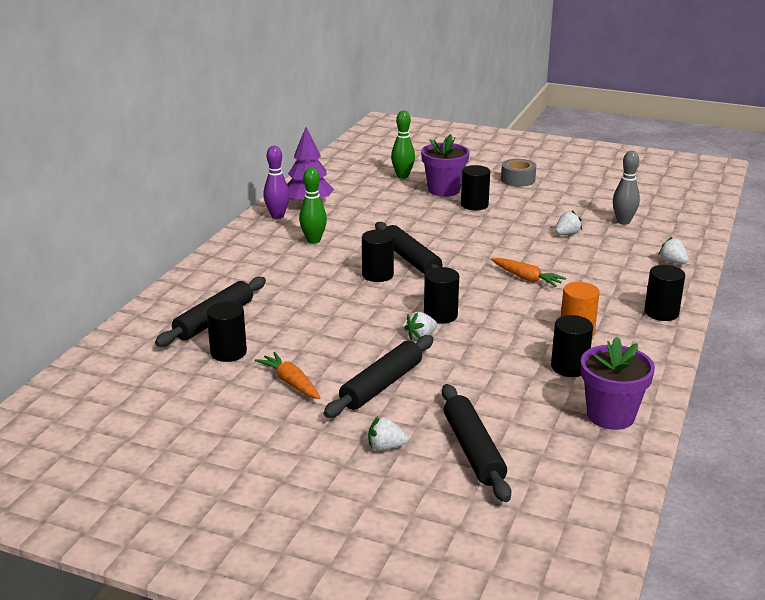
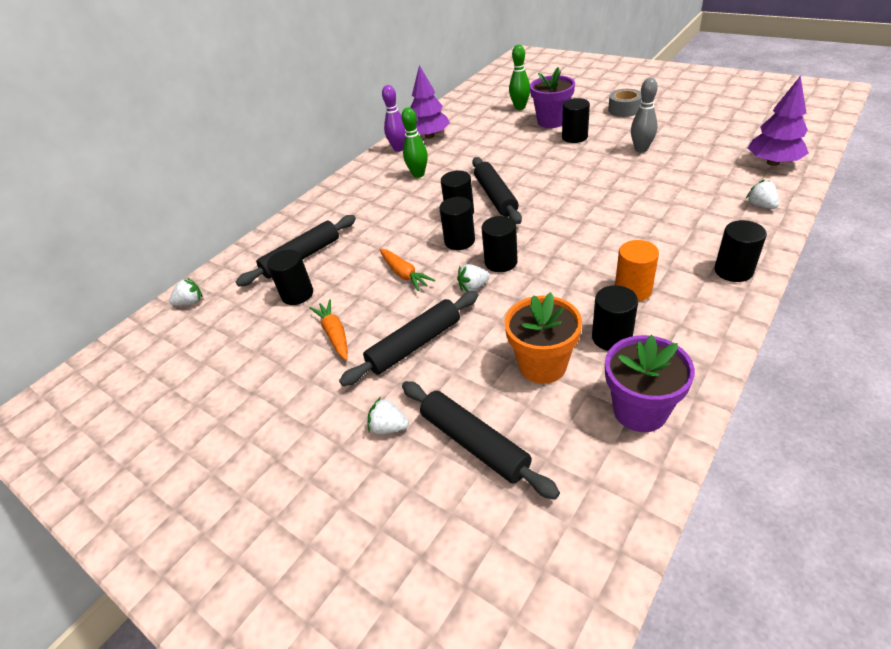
camera: 20 degrees right, 15 degrees up
black rolling pin [442,384,511,502] -> black rolling pin turned 45 degrees counterclockwise [402,381,560,500]
orange carrot [491,258,566,287] -> orange carrot moved to [379,249,436,291]
white strawberry [555,210,582,235] -> white strawberry moved to [169,278,203,305]
grey bowling pin [613,151,640,225] -> grey bowling pin moved to [631,78,658,153]
none -> black cylinder [439,197,475,250]
none -> orange flower pot [504,292,582,384]
none -> purple tree [748,76,809,166]

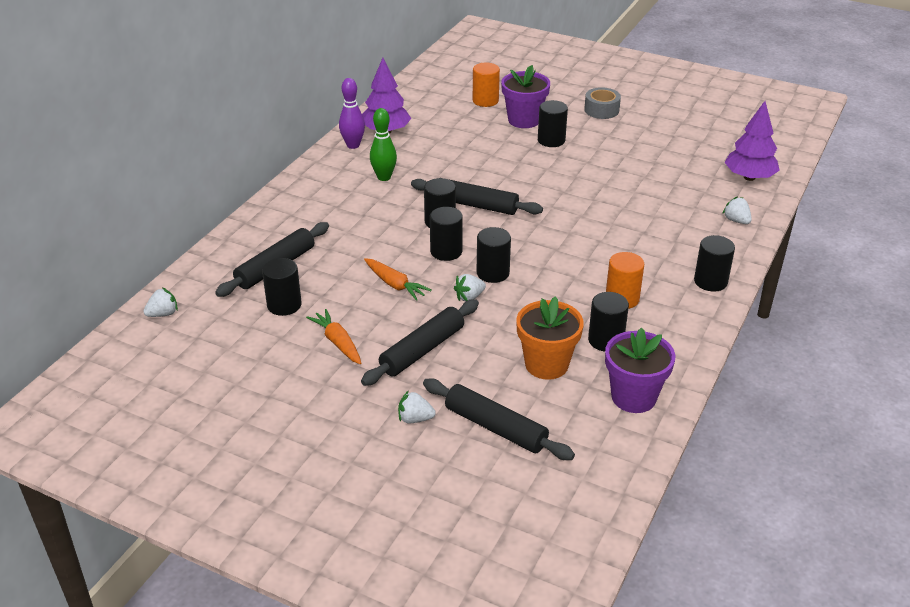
camera: 15 degrees left, 5 degrees down
black rolling pin [472,157,522,224] -> black rolling pin turned 45 degrees counterclockwise [411,179,543,215]
green bowling pin [509,45,530,110] -> orange cylinder [473,62,500,107]
grey bowling pin [631,78,658,153] -> none

